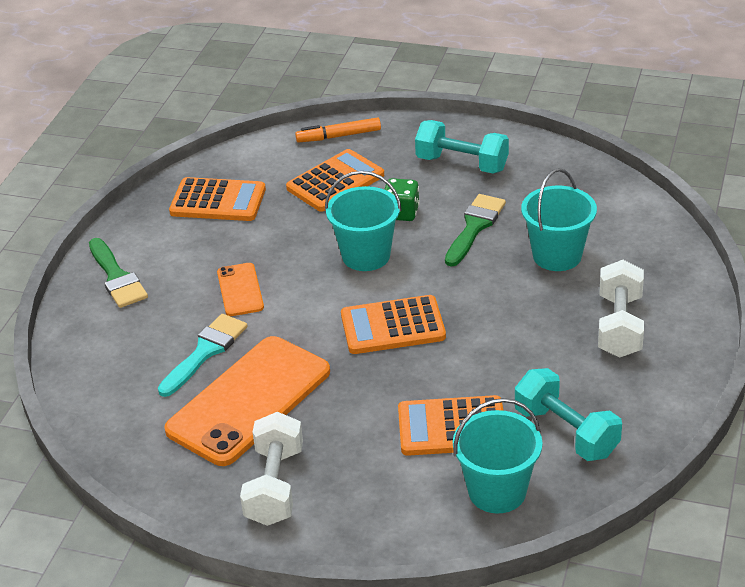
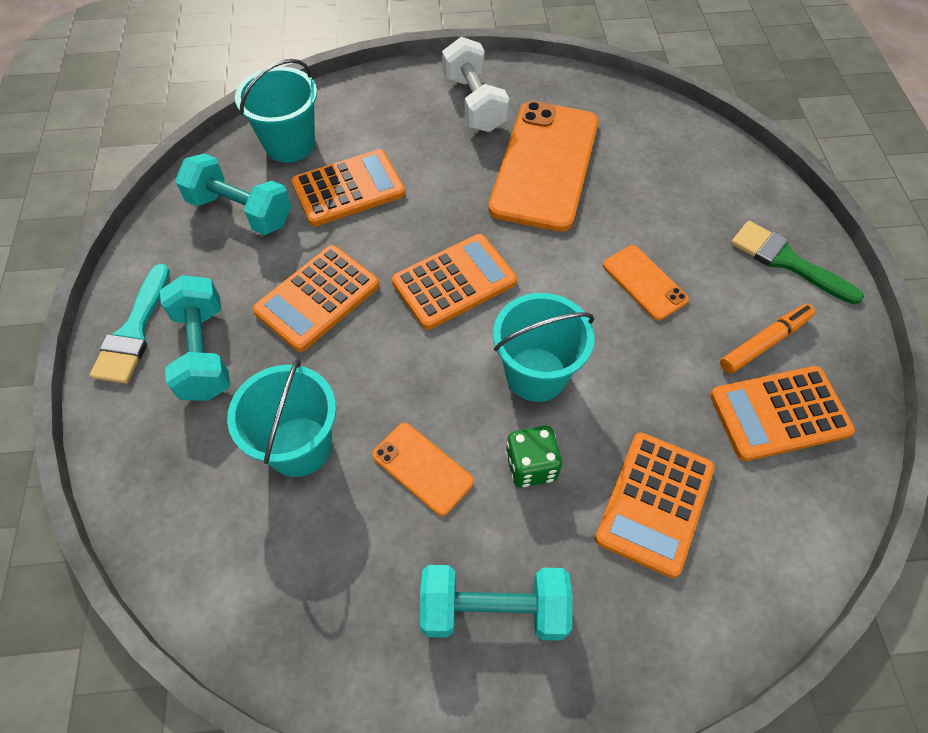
camera: 155 degrees right, 20 degrees up
turquoise brush [158,314,248,397] -> turquoise brush moved to [90,264,170,384]
orange marker [295,117,381,143] -> orange marker moved to [720,304,815,374]
green brush [445,194,506,267] -> orange phone [372,423,474,516]
white dumbbell [598,260,644,358] -> turquoise dumbbell [160,275,230,401]
none -> orange calculator [253,245,379,352]

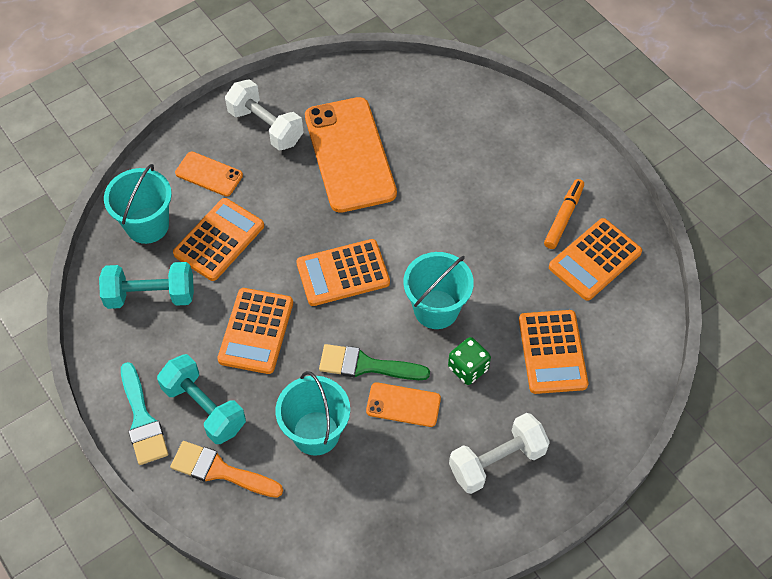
camera: 30 degrees left, 0 degrees up
orange calculator [392,234,517,330] -> orange calculator turned 135 degrees counterclockwise [296,239,390,306]
turquoise dumbbell [419,565,573,640] -> white dumbbell [449,413,550,494]
orange phone [603,245,689,321] -> orange phone moved to [175,152,243,196]
green brush [731,221,864,304] -> green brush moved to [319,344,430,380]
none -> orange brush [170,441,283,498]

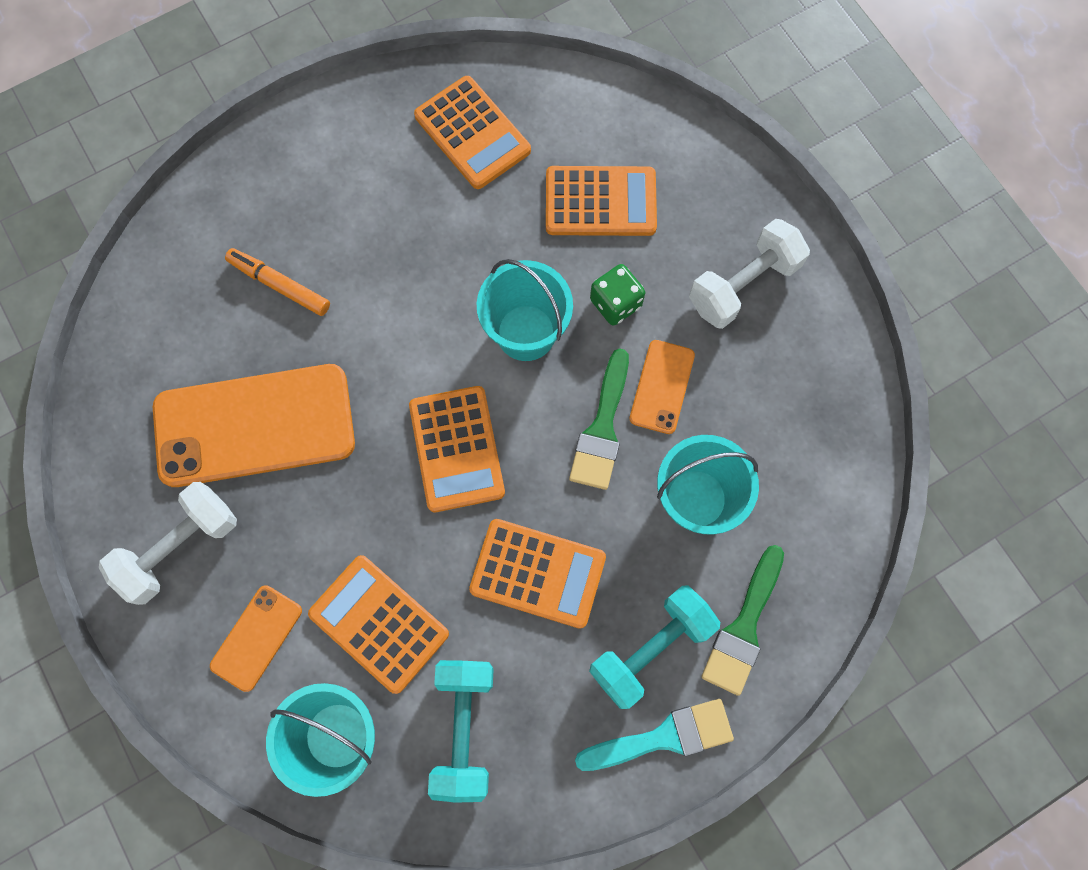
camera: 85 degrees left, 15 degrees up
orange brush [170,441,283,498] -> green brush [702,545,784,696]
white dumbbell [449,413,550,494] -> white dumbbell turned 75 degrees clockwise [689,219,810,329]
orange marker [544,179,584,249] -> orange marker moved to [225,248,330,316]

